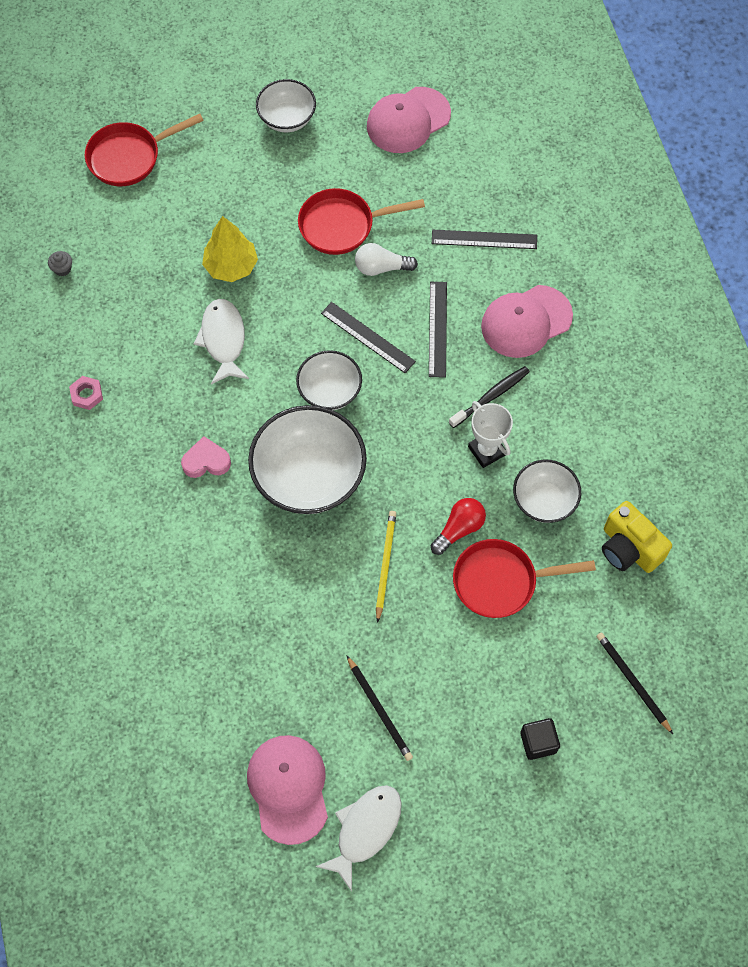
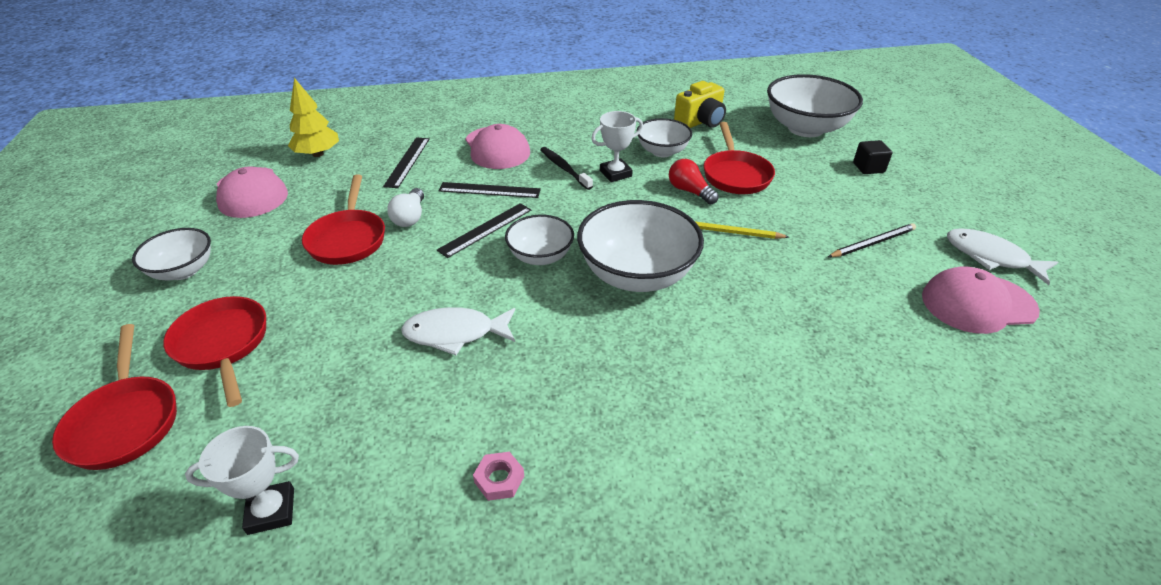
camera: 85 degrees left, 25 degrees down
grey cupcake [48,251,72,277] -> white trophy [185,426,299,535]
pink heart [181,436,231,478] -> none
yellow tree [202,216,258,282] -> yellow tree moved to [288,78,339,157]
black pencil [596,632,673,734] -> white bowl [767,74,863,137]
none -> red pan [163,296,266,407]

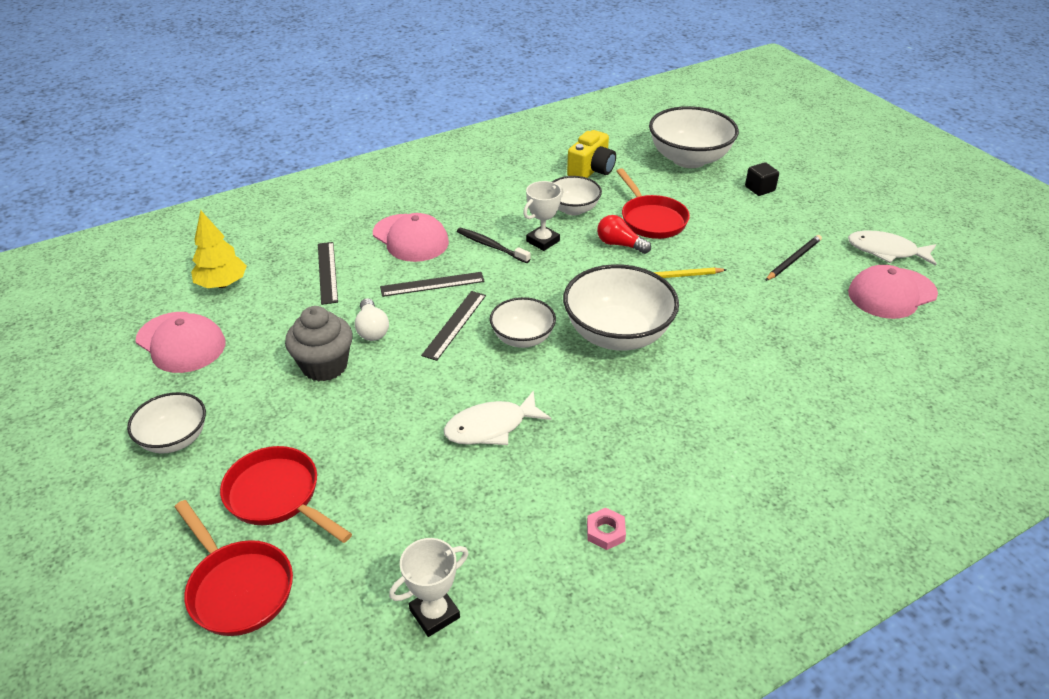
camera: 20 degrees left, 0 degrees up
red pan [302,174,385,265] -> grey cupcake [285,306,353,382]

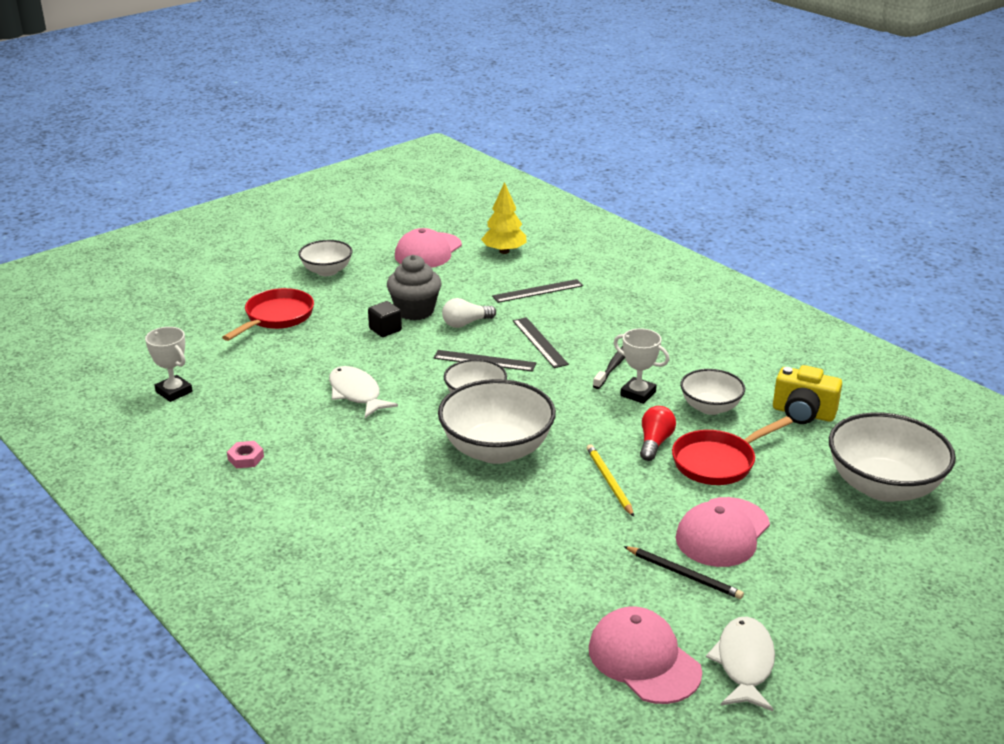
camera: 80 degrees right, 10 degrees down
red pan [175,500,293,636] -> none
pink cap [373,213,449,262] -> pink cap moved to [676,497,770,567]
black cube [745,162,779,196] -> black cube moved to [368,301,402,337]

